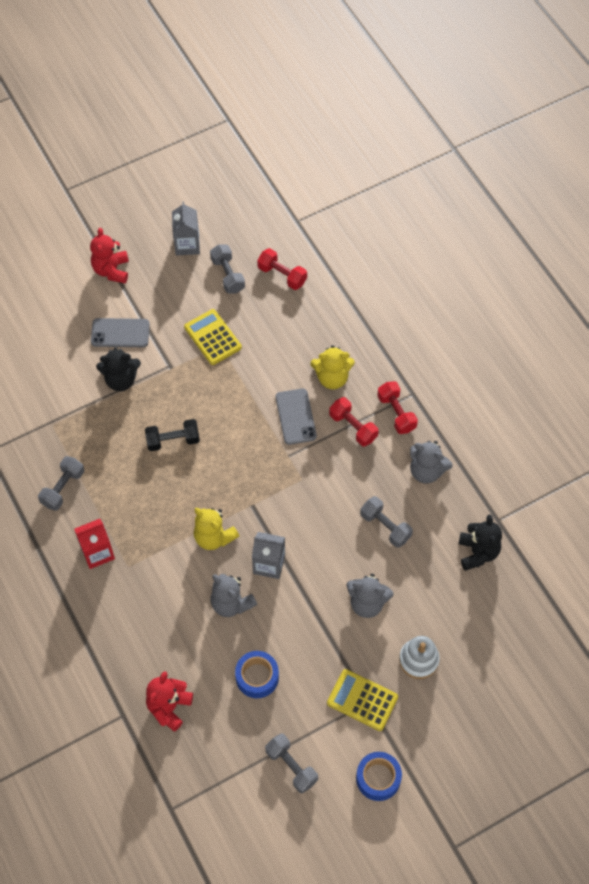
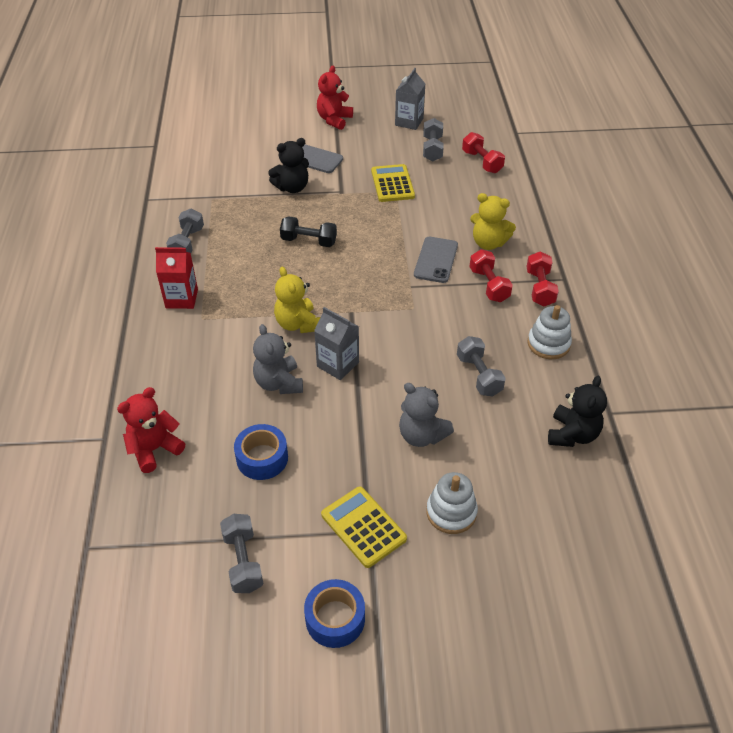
camera: 25 degrees right, 15 degrees down
grey dumbbell [38,456,84,511] -> grey dumbbell turned 45 degrees counterclockwise [166,208,204,253]
black teddy bear [96,347,141,391] -> black teddy bear turned 45 degrees counterclockwise [268,138,309,193]
grey teddy bear [410,441,453,484] -> white stacking toy [527,305,572,359]

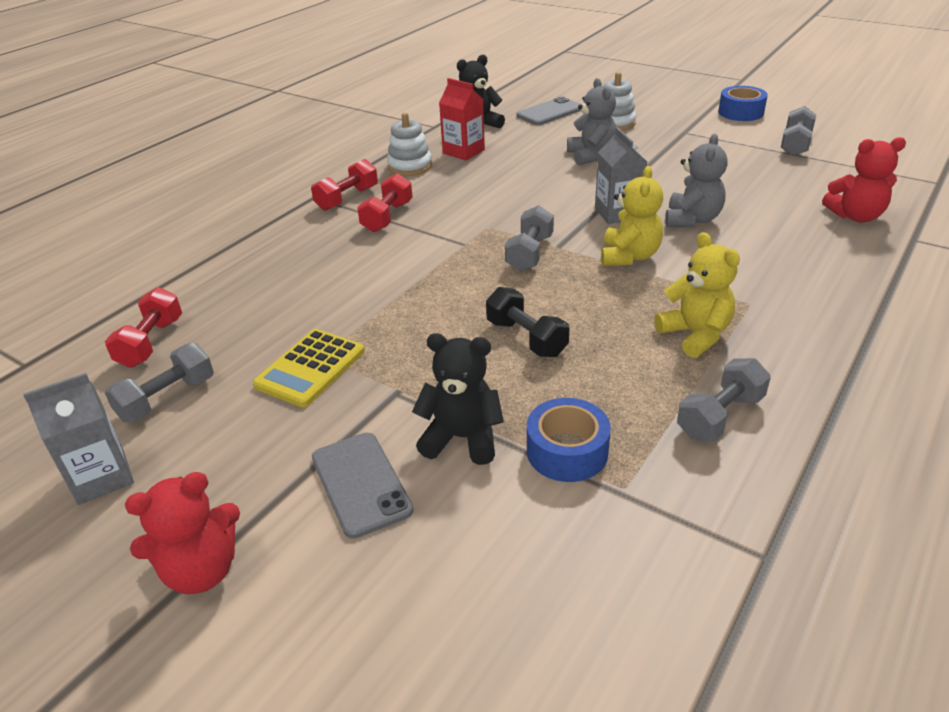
camera: 140 degrees left, 10 degrees down
red carton [155,247,198,309] -> red carton moved to [439,78,485,161]
blue tape [234,424,288,480] -> blue tape moved to [527,398,611,482]
yellow calculator [321,486,407,568] -> none
grey phone [414,237,458,283] -> grey phone moved to [517,97,581,125]
grey dumbbell [457,336,506,397] -> grey dumbbell moved to [505,205,554,271]
yellow teddy bear [470,193,516,250] -> yellow teddy bear moved to [654,232,740,358]

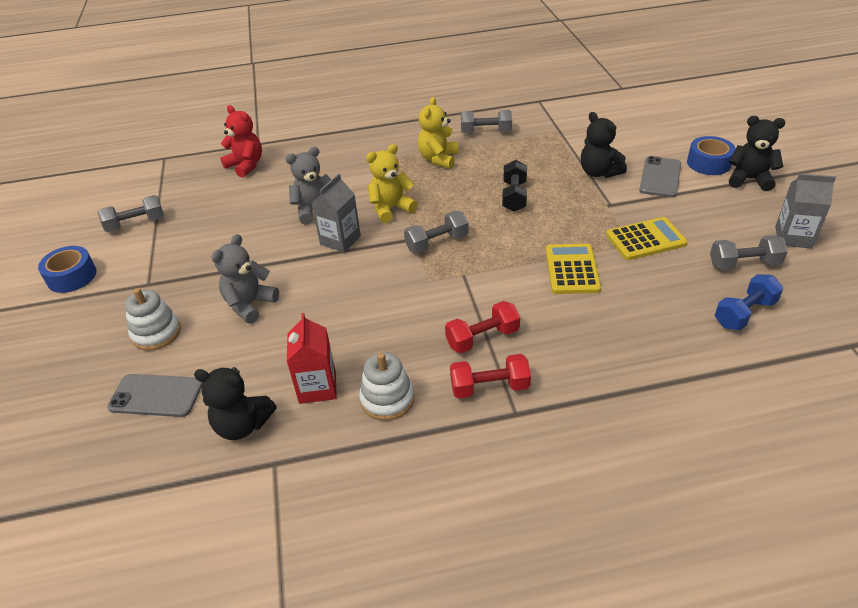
camera: 135 degrees left, 5 degrees up
red dumbbell [105,287,182,368] -> blue dumbbell [715,274,783,330]
red teddy bear [125,472,240,594] -> black teddy bear [729,116,785,191]
blue tape [527,398,611,482] -> blue tape moved to [687,136,736,175]
none -> yellow calculator [546,244,601,294]

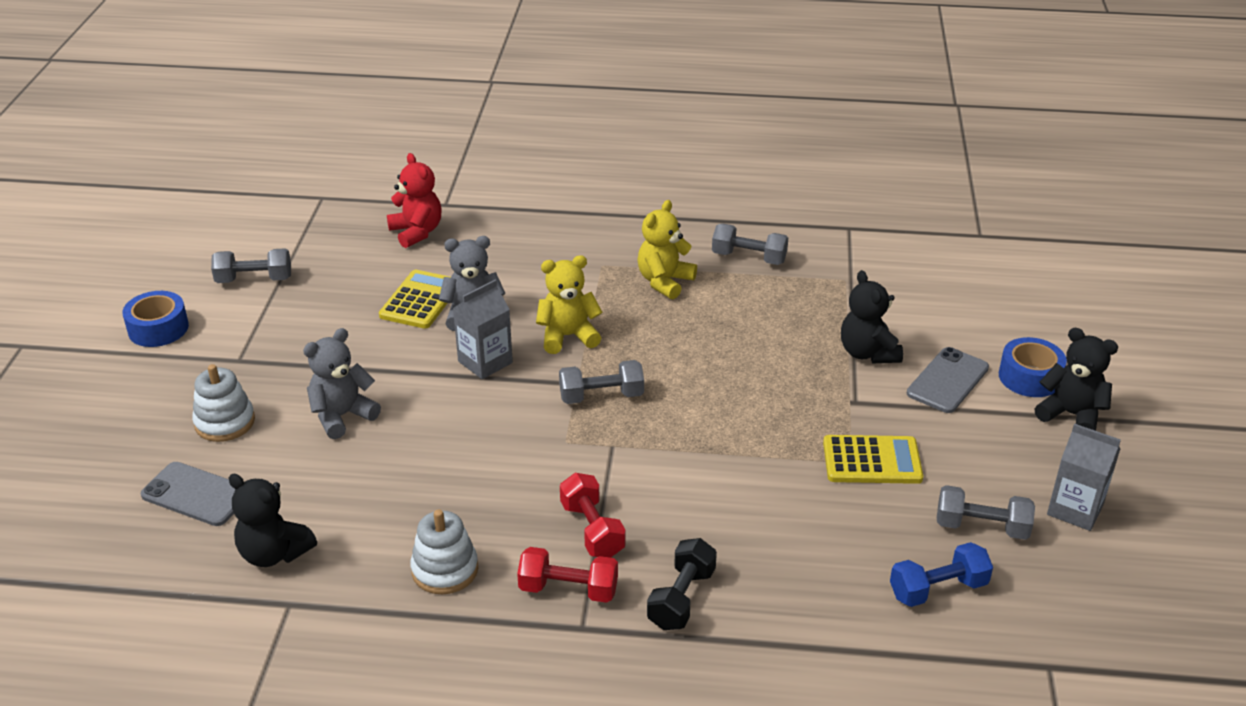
camera: 15 degrees right, 5 degrees down
red carton [287,313,337,404] -> none
red dumbbell [445,301,520,353] -> red dumbbell turned 75 degrees clockwise [560,473,625,558]
black dumbbell [502,160,527,212] -> black dumbbell moved to [647,538,717,630]
yellow calculator [546,244,601,294] -> yellow calculator moved to [379,270,451,329]

